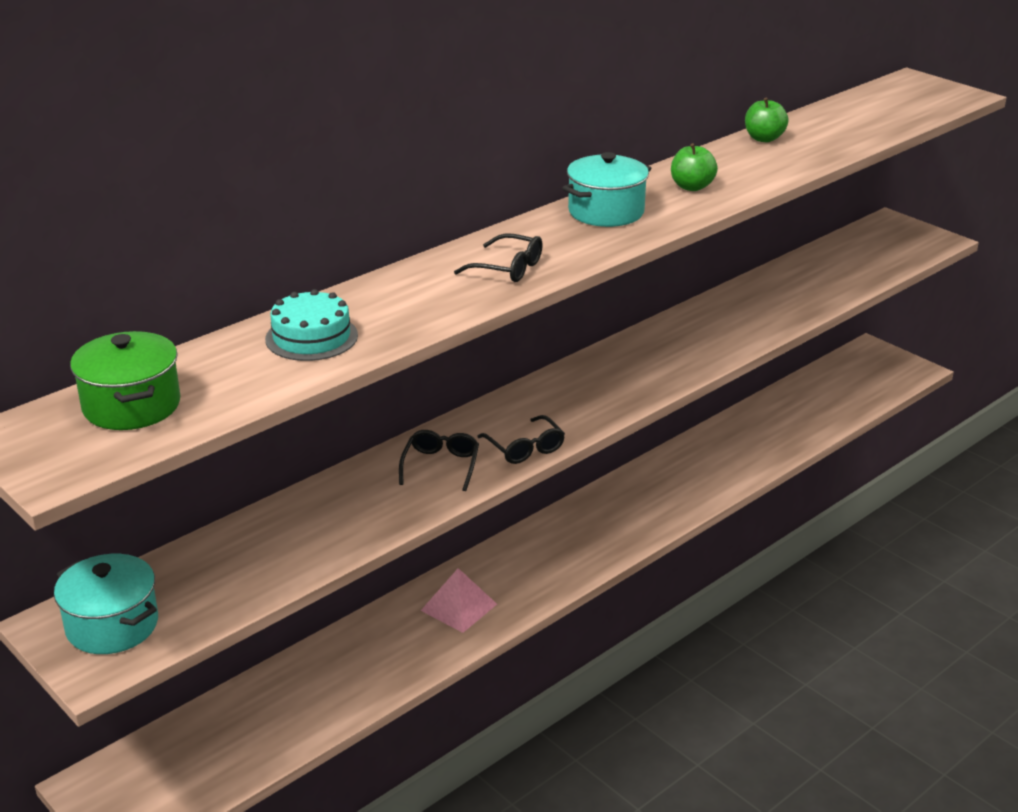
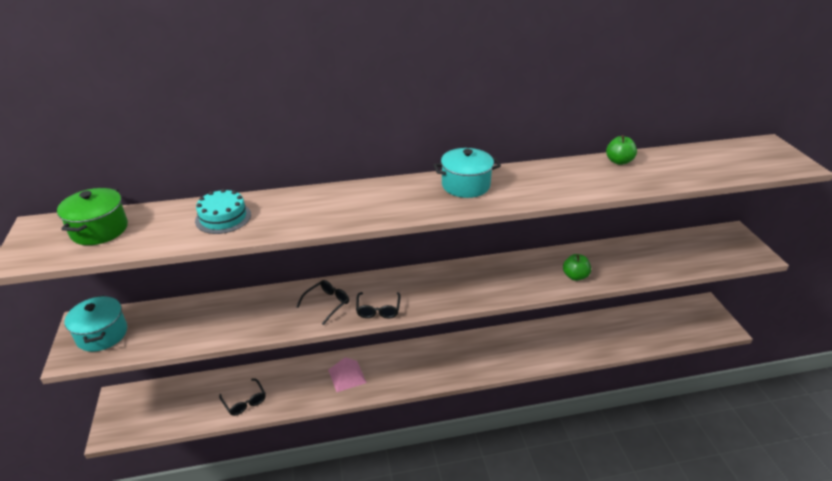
camera: 30 degrees right, 5 degrees up
black glasses [454,233,543,282] -> black glasses moved to [219,378,266,416]
green apple [671,143,718,191] -> green apple moved to [563,254,591,281]

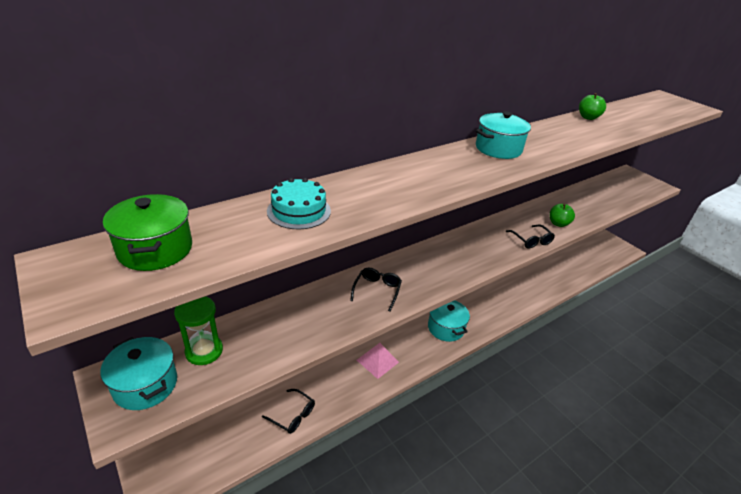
camera: 25 degrees left, 0 degrees up
black glasses [356,292,401,319] -> black glasses moved to [506,225,555,249]
none -> green hourglass [174,296,223,365]
none -> turquoise pot [428,300,470,342]

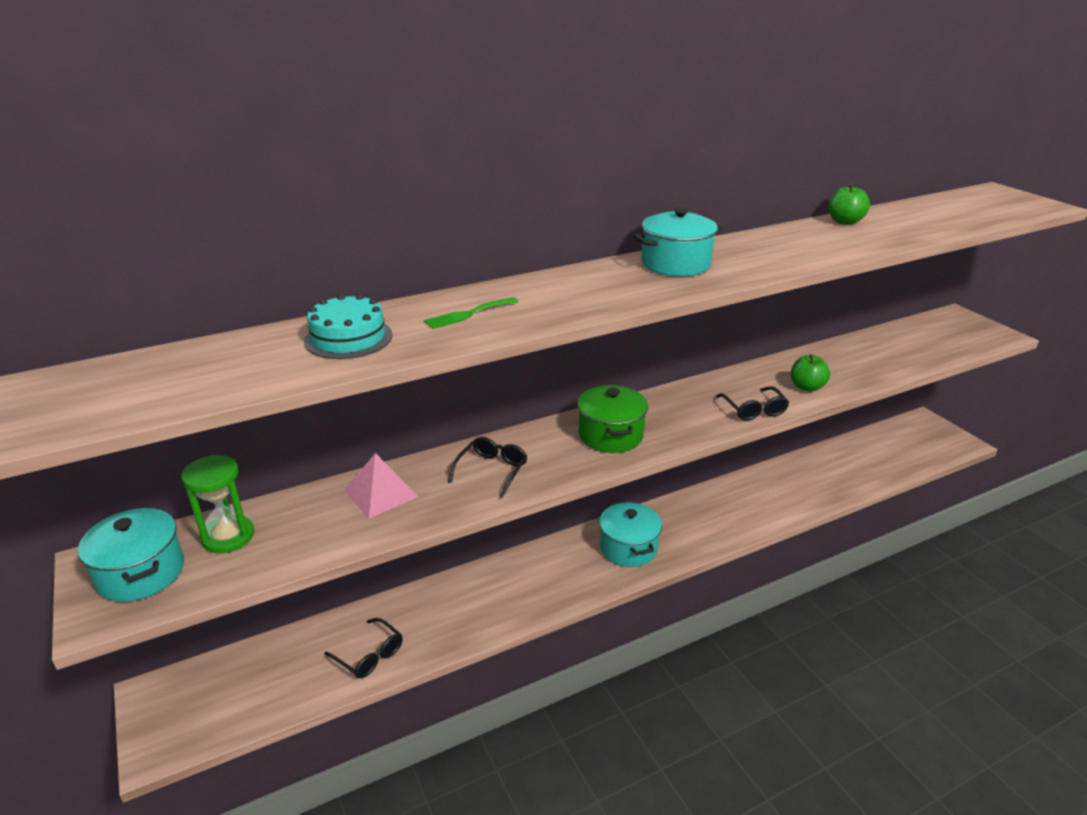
camera: 10 degrees right, 5 degrees down
green pot [103,194,192,271] -> green pot moved to [577,385,648,453]
pink pyramid [357,343,399,379] -> pink pyramid moved to [344,453,418,518]
none -> green fork [424,297,519,329]

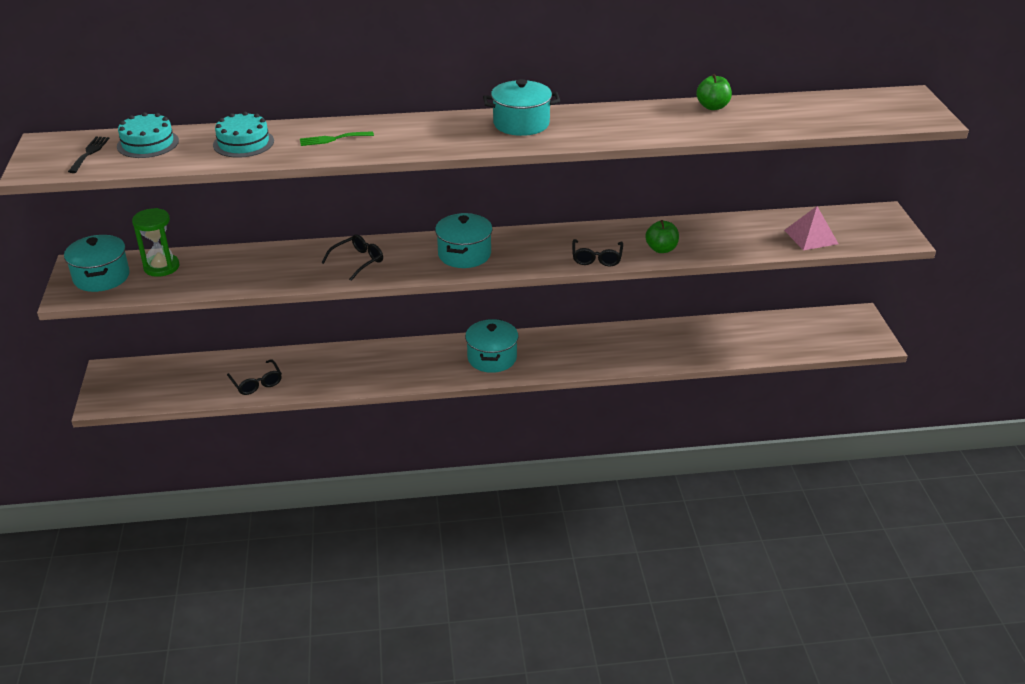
camera: 20 degrees right, 5 degrees up
pink pyramid [344,453,418,518] -> pink pyramid moved to [784,206,838,250]
green pot [577,385,648,453] -> turquoise pot [435,213,493,268]
none -> black fork [68,137,109,173]
none -> turquoise cake [117,112,179,158]

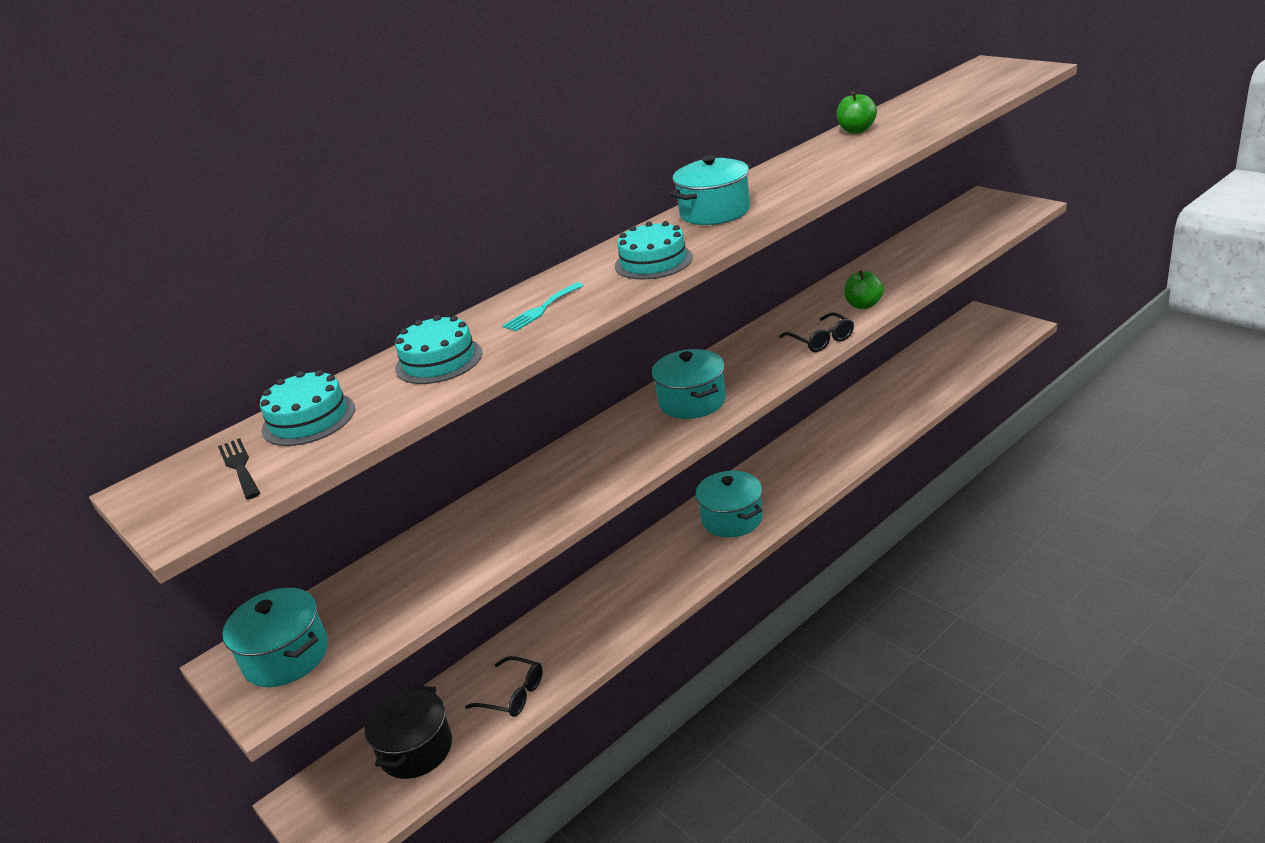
camera: 30 degrees left, 5 degrees down
green hourglass [132,208,179,277] -> none
green fork [300,131,374,146] -> turquoise fork [502,282,584,331]
black glasses [321,234,383,281] -> none
pink pyramid [784,206,838,250] -> none
none -> black pot [365,685,452,779]
none -> turquoise cake [615,221,693,279]

